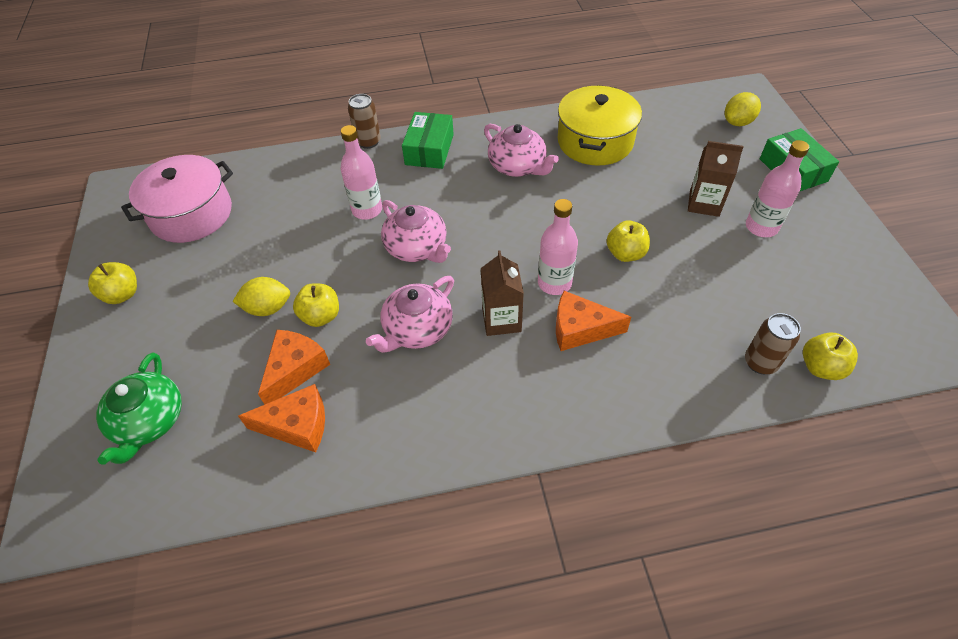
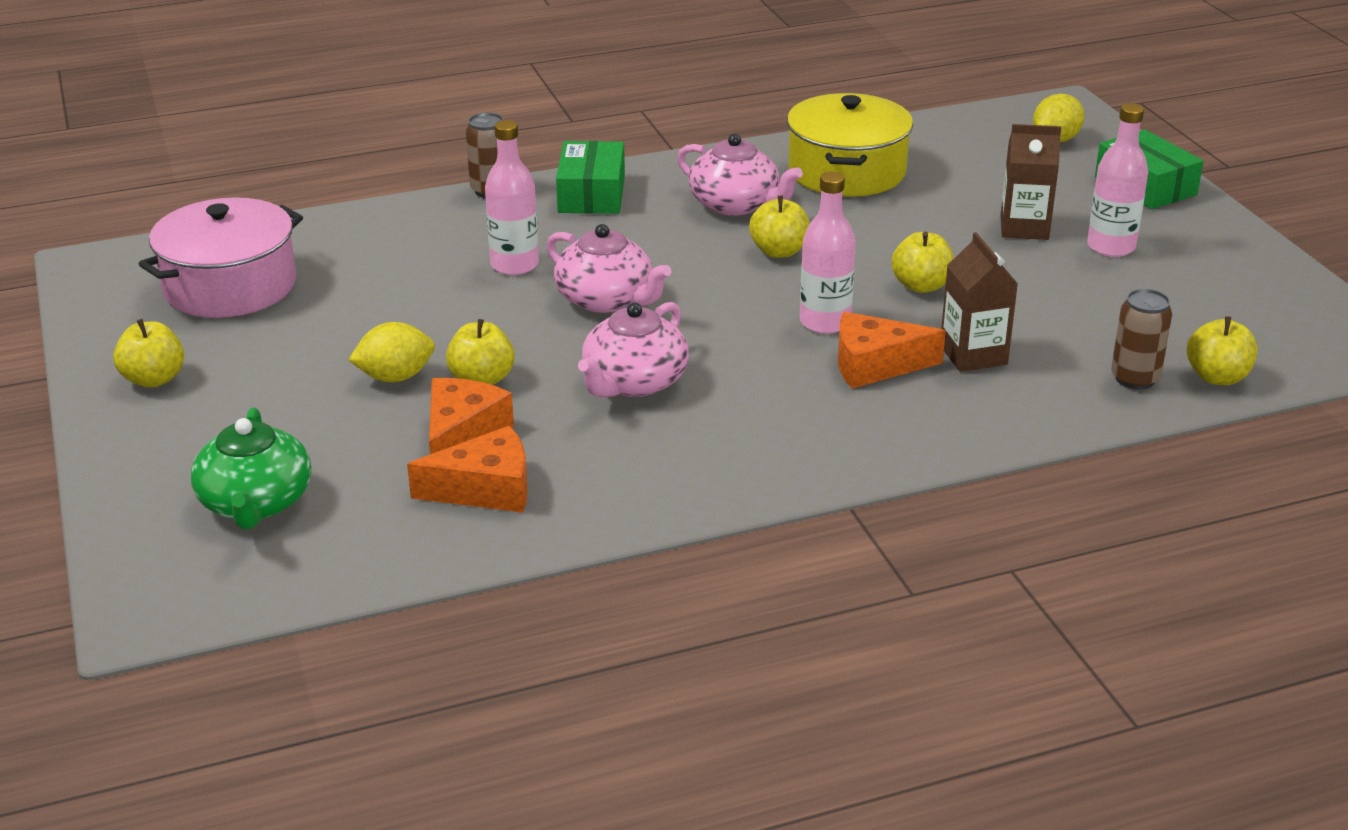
camera: 10 degrees left, 20 degrees down
brown carton [481,250,524,336] -> brown carton moved to [941,232,1018,372]
none -> yellow apple [749,196,810,258]

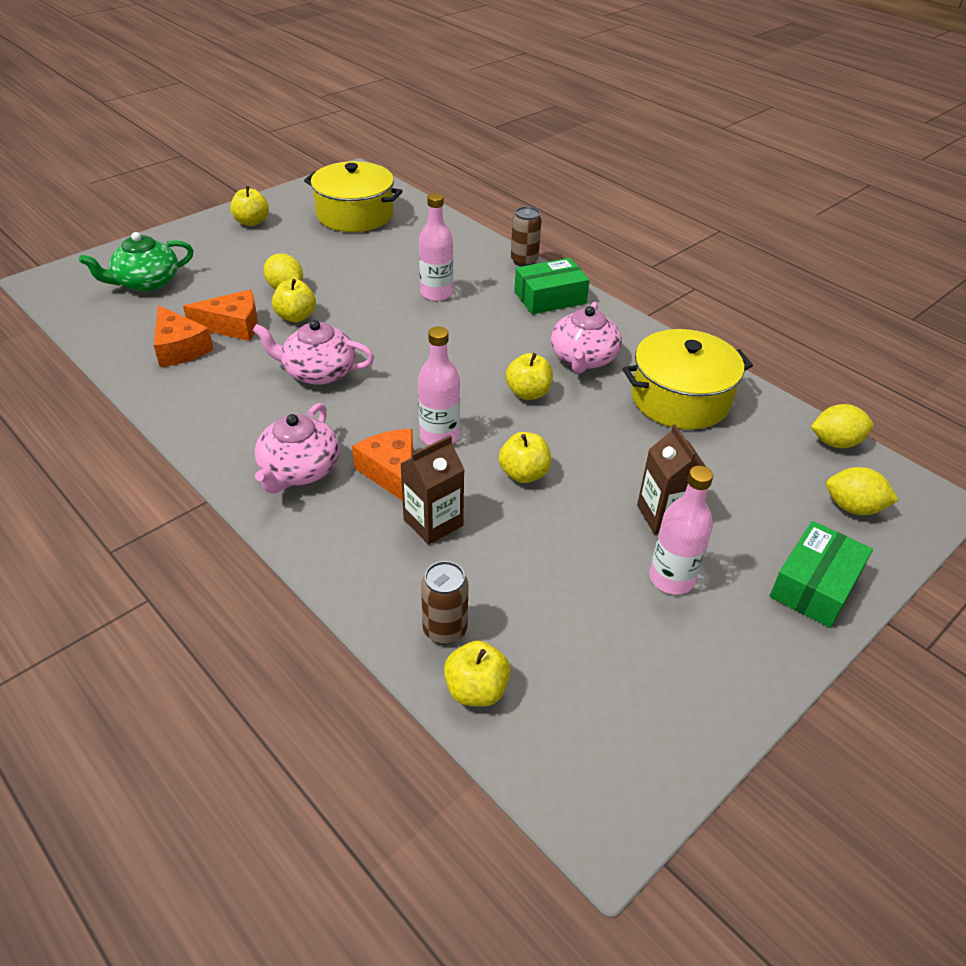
camera: 65 degrees right, 10 degrees up
pink pot [139,197,303,318] -> yellow pot [304,161,402,232]
pink teapot [547,224,671,313] -> pink teapot moved to [255,403,340,494]
none -> yellow lemon [811,404,874,448]

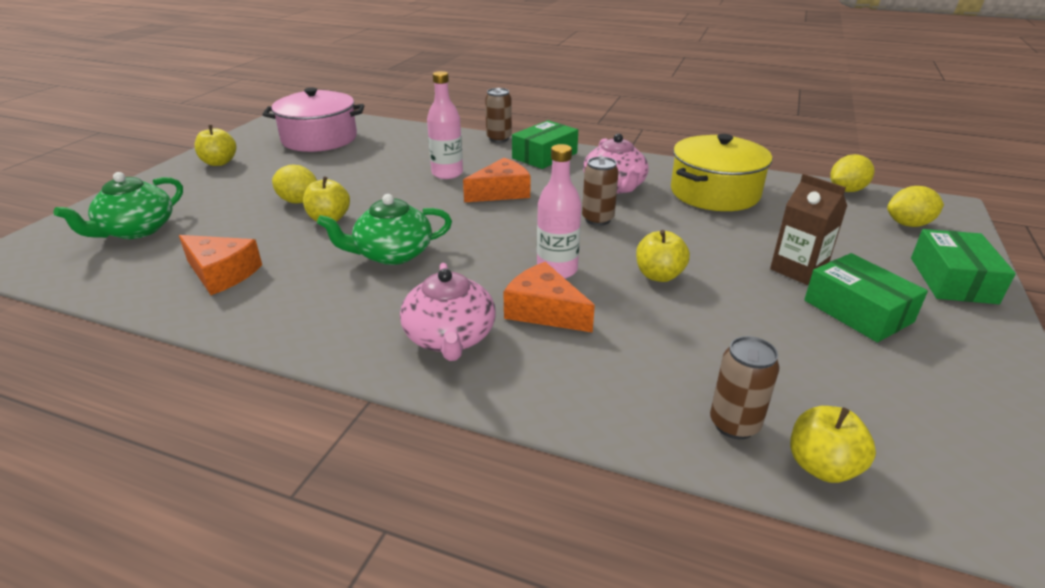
camera: 25 degrees left, 10 degrees down
orange cheese [183,290,258,341] -> orange cheese moved to [463,158,530,202]
pink teapot [252,320,374,385] -> green teapot [317,194,452,265]
yellow pot [304,161,402,232] -> pink pot [262,88,364,152]
brown carton [400,435,464,545] -> none
yellow apple [506,353,553,400] -> brown can [582,156,619,226]
pink bottle [649,466,713,594] -> green box [804,253,928,342]

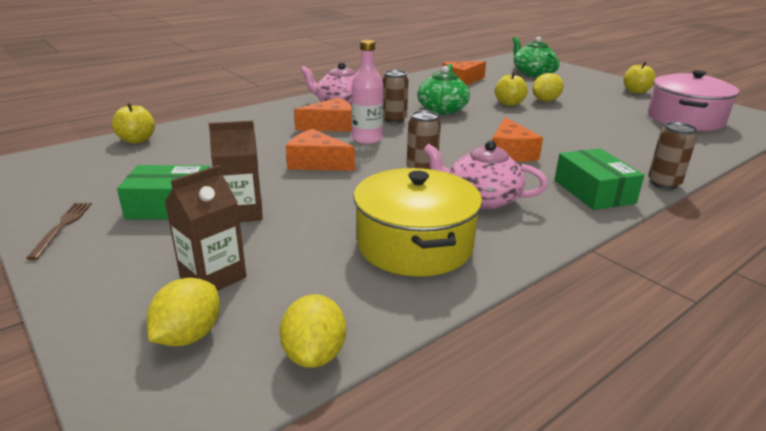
camera: 120 degrees right, 5 degrees down
pink bottle [427,71,463,179] -> none
yellow apple [636,230,690,282] -> orange cheese [286,129,355,171]
brown can [710,336,780,439] -> brown can moved to [382,70,409,124]
green box [911,229,1016,304] -> none
none -> brown fork [26,203,92,260]
none -> brown carton [165,165,246,291]

